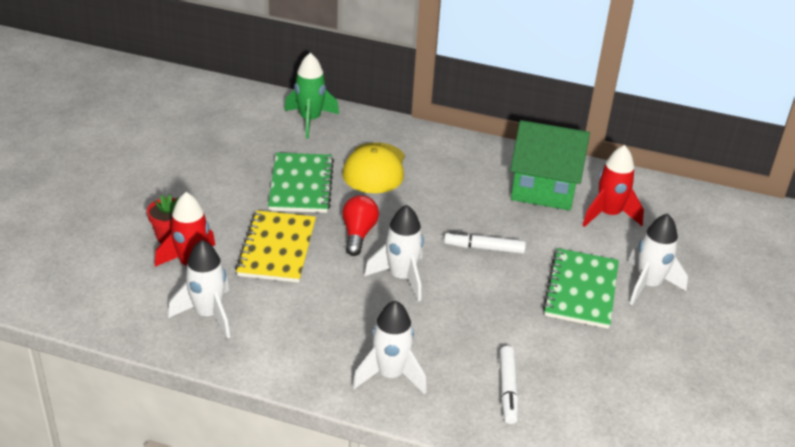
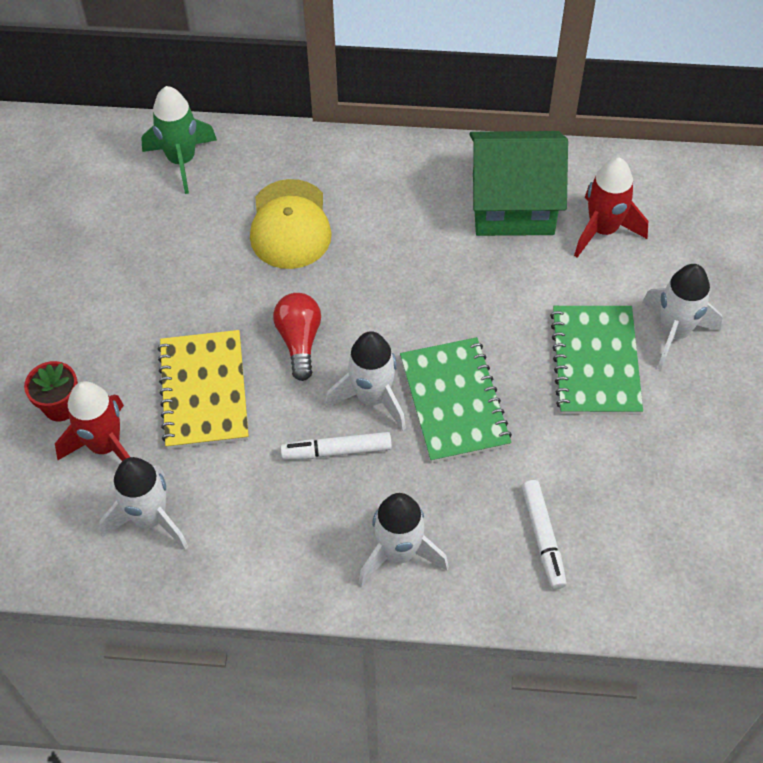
camera: 10 degrees left, 20 degrees up
green notebook [268,153,334,213] -> green notebook moved to [400,337,512,463]
white marker [444,231,526,254] -> white marker moved to [280,432,392,460]

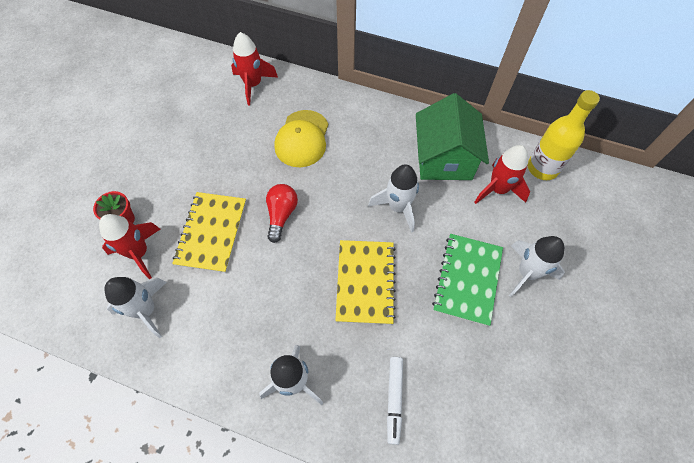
camera: 15 degrees right, 5 degrees up
green rocket [141,86,217,194] -> red rocket [231,32,278,105]
white marker [280,432,392,460] -> none
white rocket [325,331,406,431] -> white rocket moved to [368,164,419,233]
green notebook [400,337,512,463] -> yellow notebook [335,240,396,325]
green house [469,131,568,236] -> green house turned 75 degrees clockwise [416,93,489,180]
none -> yellow bottle [528,90,600,180]

